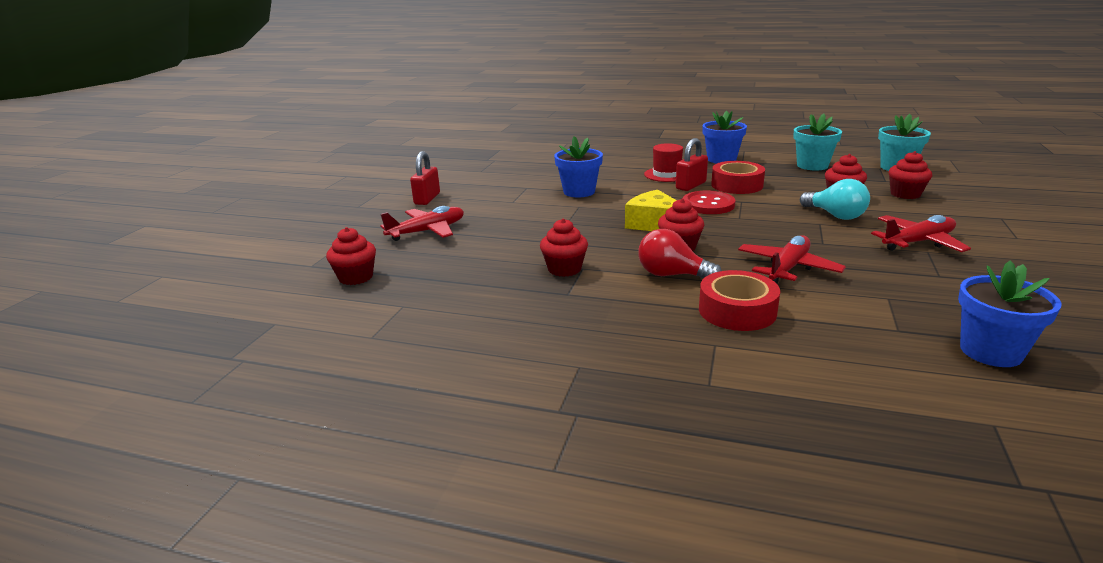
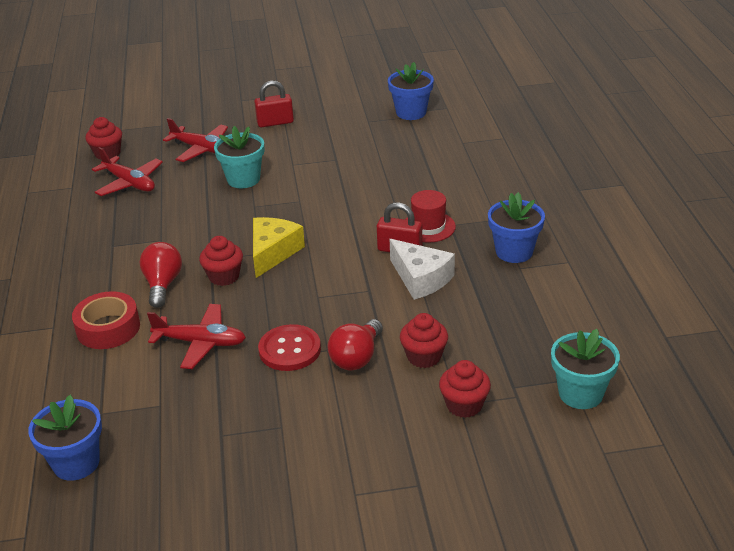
camera: 65 degrees right, 10 degrees up
red cupcake [540,218,588,277] -> none
blue flower pot [554,136,603,197] -> blue flower pot moved to [388,62,434,120]
red button [683,191,736,214] -> red button moved to [258,324,321,371]
red tape [711,161,765,194] -> white cheese [390,239,455,300]
turquoise flower pot [793,113,842,171] -> turquoise flower pot moved to [214,126,264,188]
turquoise light bulb [800,179,870,220] -> red light bulb [327,319,383,370]
red plane [871,215,971,252] -> red plane moved to [92,147,163,196]

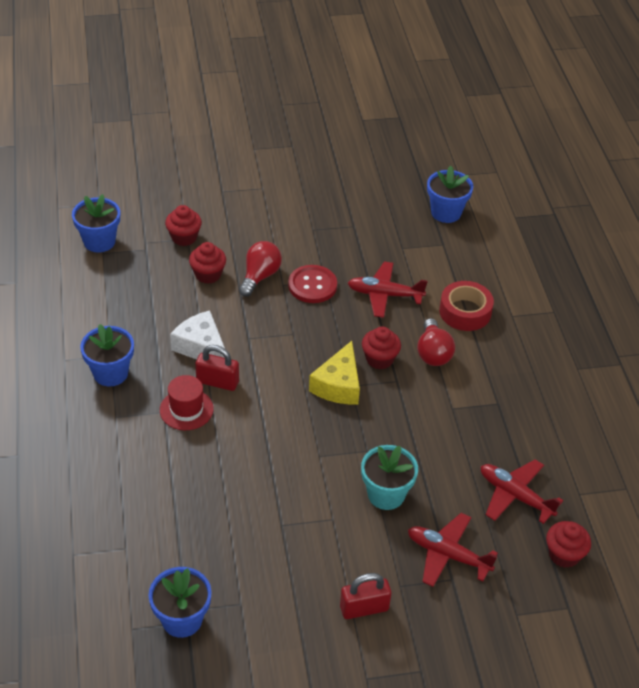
camera: 175 degrees right, 10 degrees up
turquoise flower pot [551,329,620,409] -> blue flower pot [72,194,120,253]

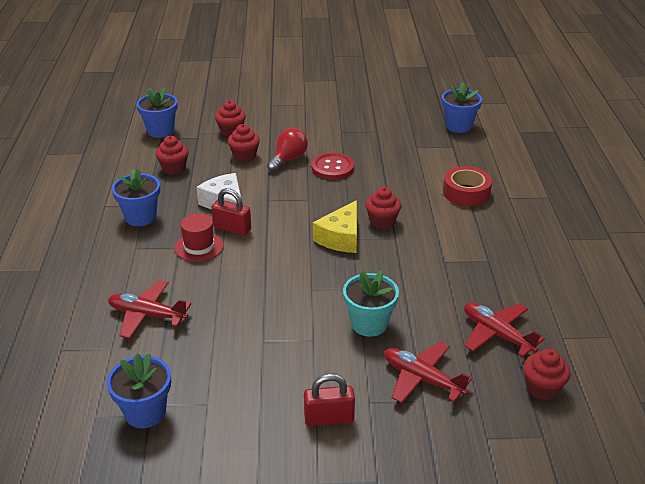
camera: 10 degrees right, 10 degrees down
red plane [348,262,428,318] -> red plane moved to [108,280,191,339]
red light bulb [417,318,455,366] -> none
none -> red cupcake [155,136,189,174]

